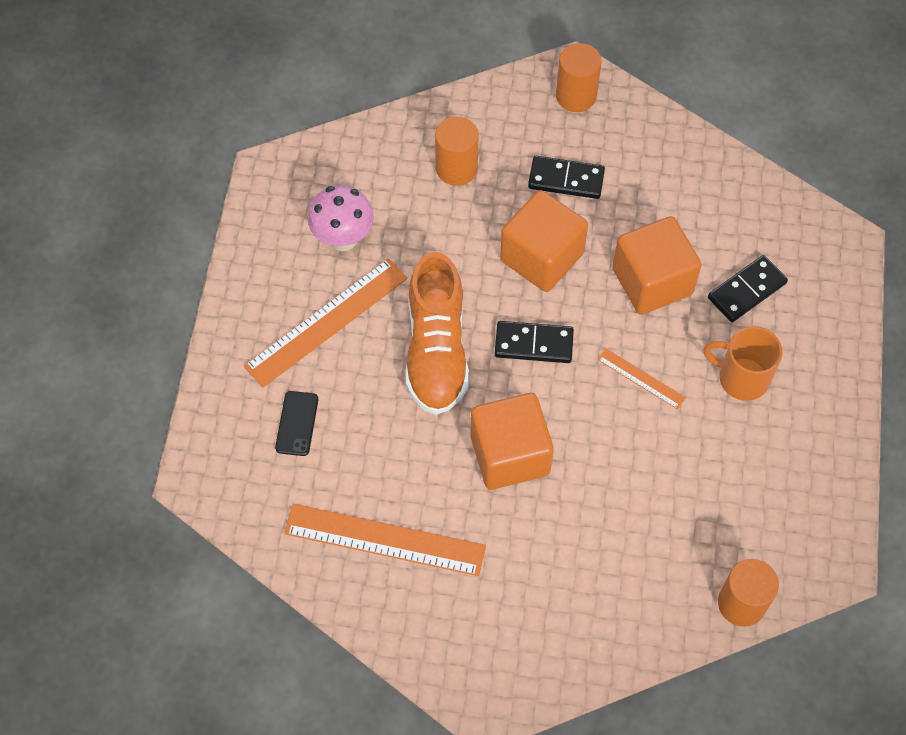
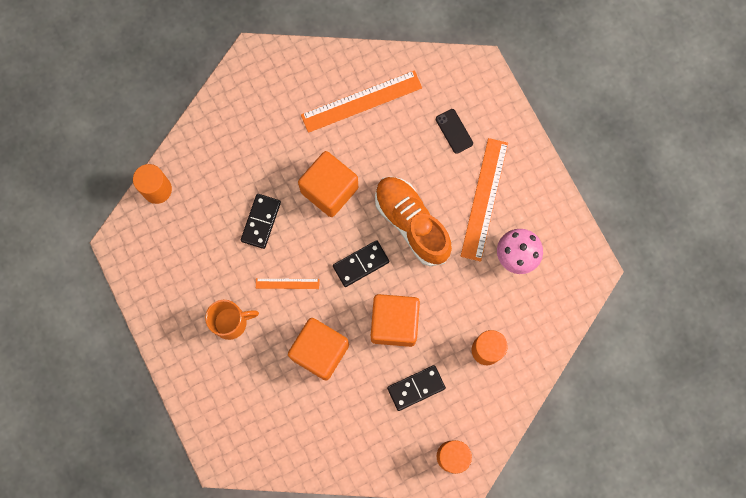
camera: 145 degrees right, 15 degrees up
black domino [708,255,788,322] -> black domino moved to [241,194,281,249]

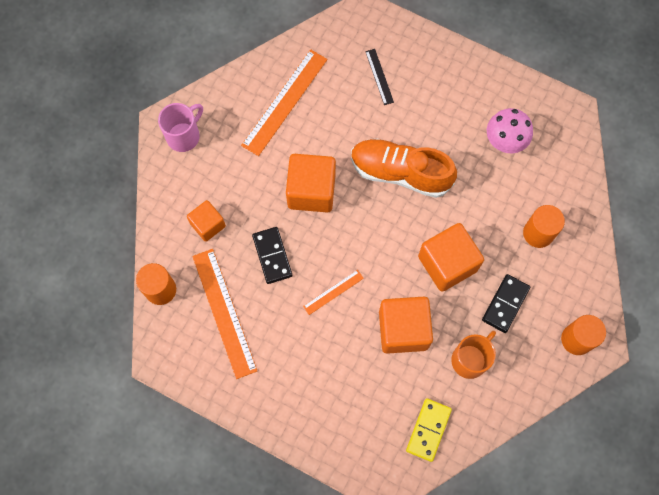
camera: 35 degrees left, 5 degrees down
orange mug [205,300,259,340] -> orange mug moved to [451,331,496,379]
black domino [333,240,389,287] -> none
black phone [436,109,473,154] -> black ruler [365,49,394,105]
orange ruler [461,138,508,262] -> orange ruler moved to [192,249,257,379]
none -> pink mug [158,103,203,152]
none -> orange cube [187,200,226,242]
none -> yellow domino [406,398,452,462]

